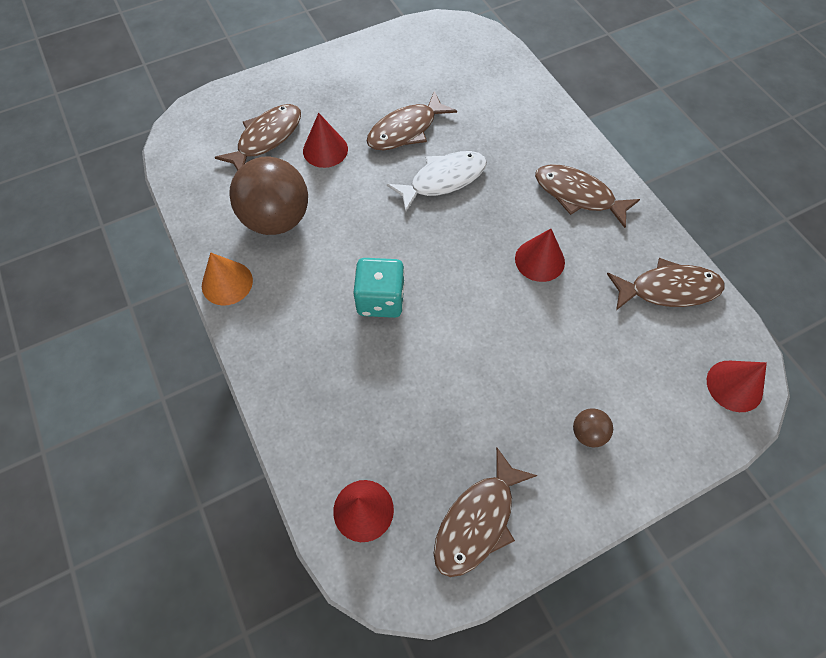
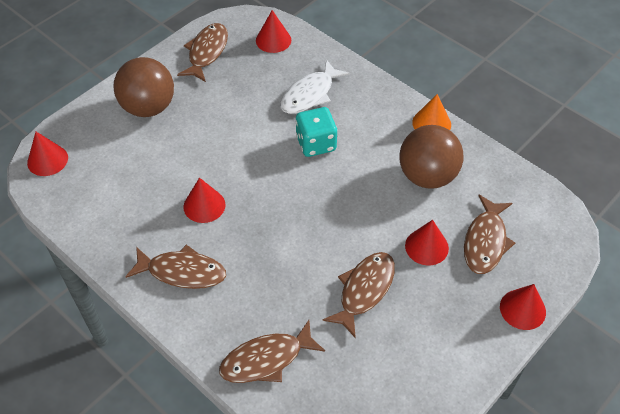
camera: 160 degrees right, 10 degrees down
white fish [387,151,487,213] -> white fish moved to [280,59,350,114]
brown ball [573,408,613,447] -> brown ball [113,57,174,117], size x2.30
brown fish [607,258,725,310] -> brown fish moved to [219,320,325,383]
none -> red cone [500,284,546,330]

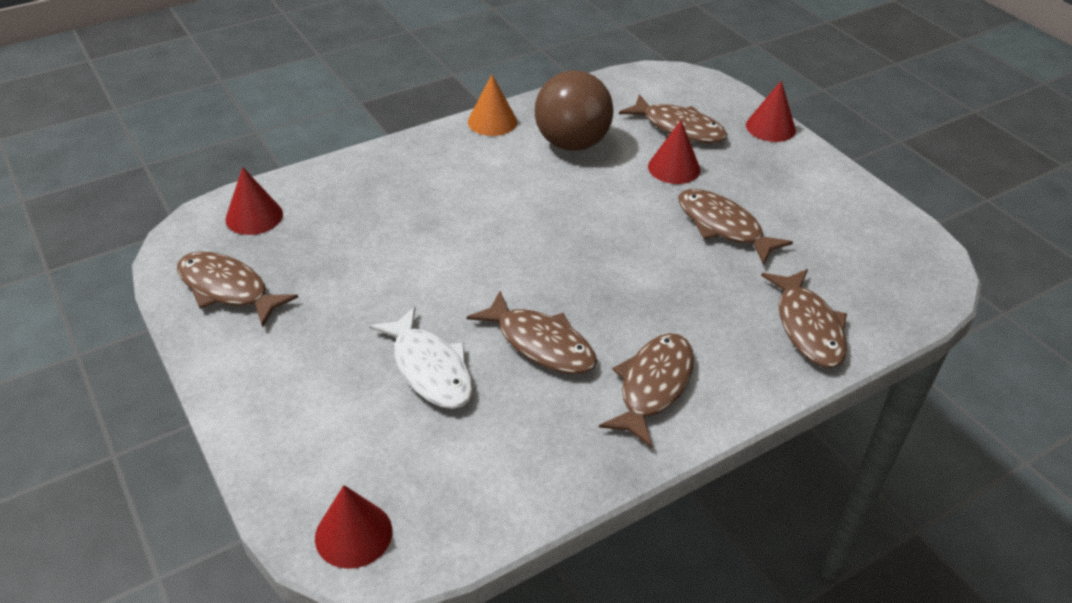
camera: 75 degrees left, 10 degrees down
brown ball [113,57,174,117] -> none
red cone [184,178,225,223] -> brown fish [467,291,597,374]
white fish [280,59,350,114] -> white fish moved to [369,307,473,409]
turquoise dice [296,107,337,157] -> none

